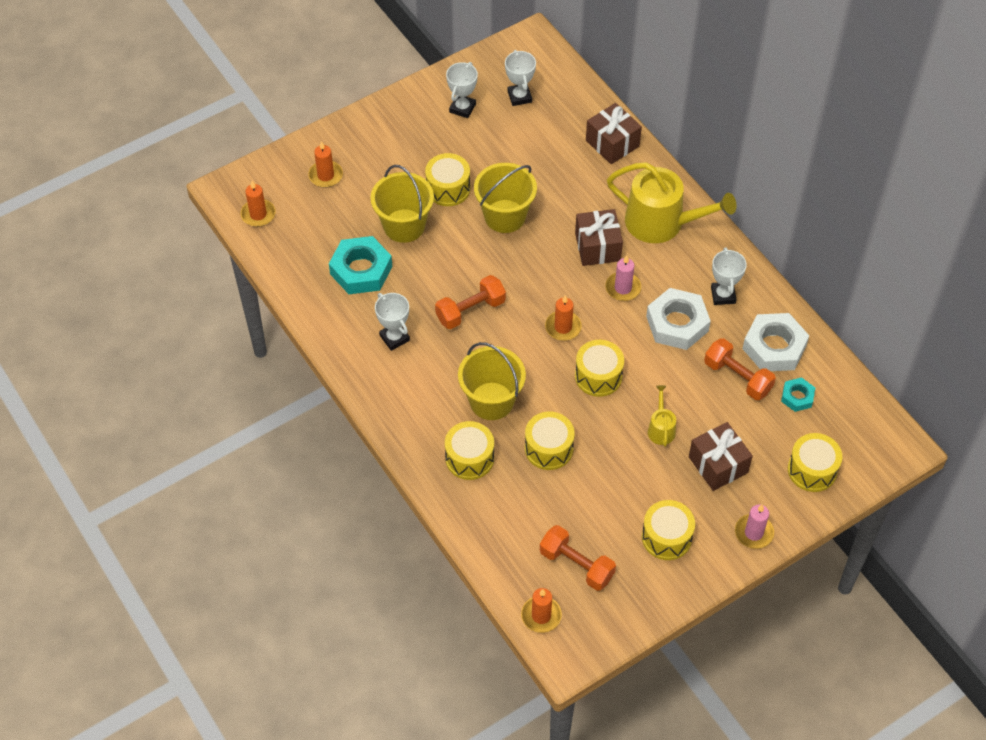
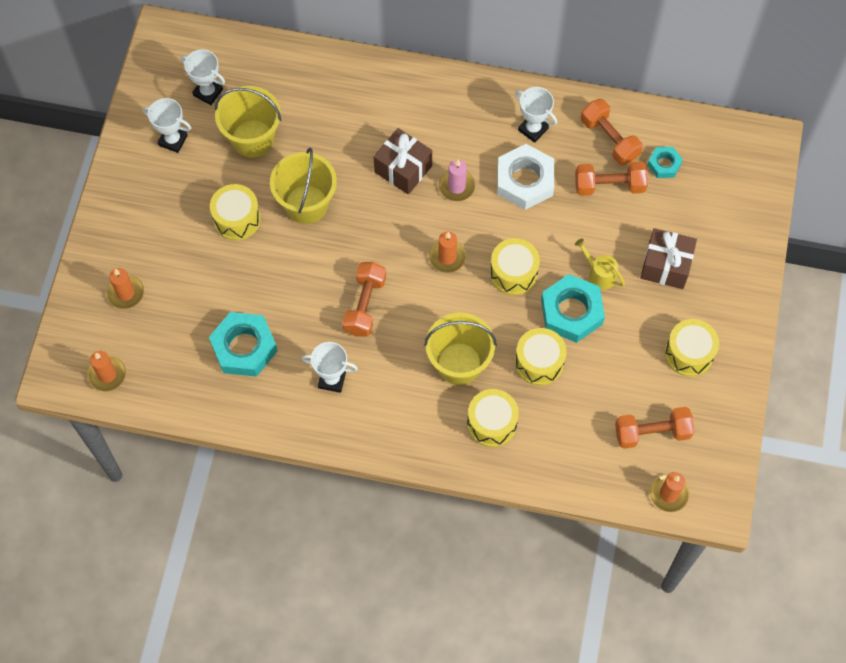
camera: 45 degrees left, 10 degrees up
yellow bucket [370,165,434,243] -> yellow bucket moved to [215,86,281,158]
white trophy [446,62,478,118] -> white trophy turned 45 degrees counterclockwise [142,98,191,153]
brown gift [586,103,642,164] -> none
yellow watering can [607,162,736,243] -> none
pink candle [735,504,774,549] -> none
white nut [742,313,809,371] -> orange dumbbell [581,99,643,165]
yellow drum [788,433,842,492] -> none
none -> turquoise nut [541,274,605,343]

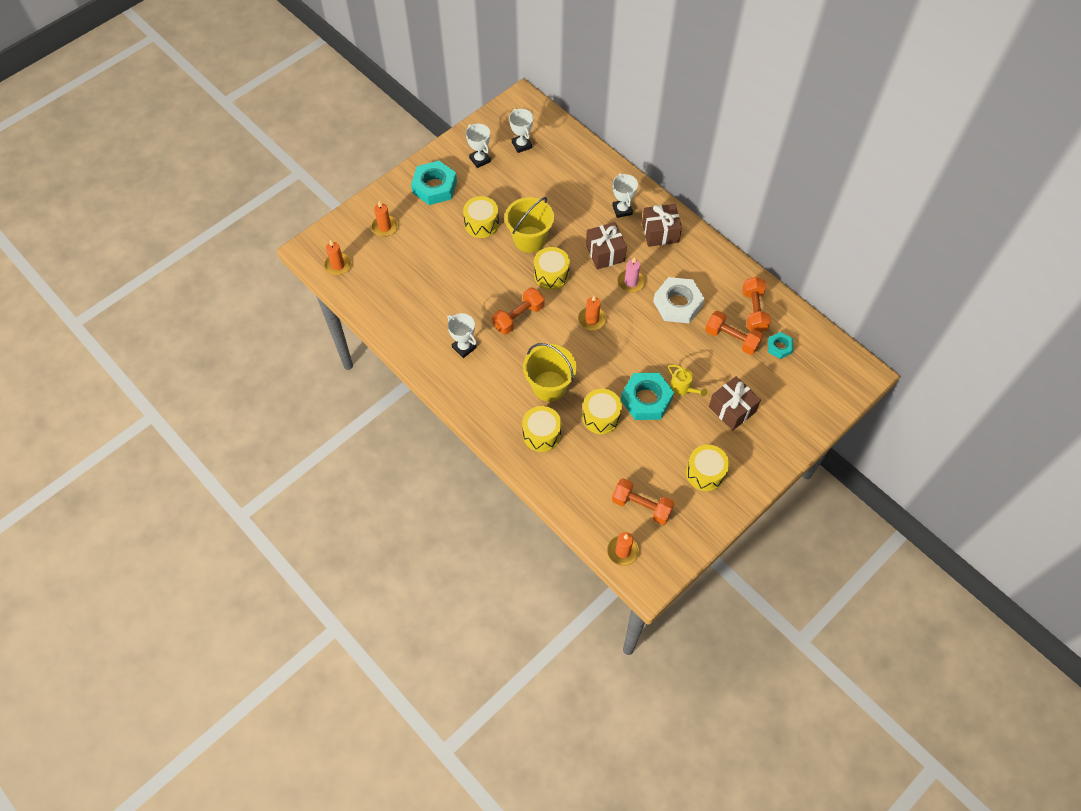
camera: 35 degrees right, 5 degrees down
turquoise nut [209,312,277,377] -> turquoise nut moved to [411,161,457,205]
yellow bucket [215,86,281,158] -> none
yellow drum [490,238,540,295] -> yellow drum moved to [534,247,570,290]
white trophy [515,87,557,143] -> white trophy moved to [612,173,638,218]
yellow watering can [575,239,625,290] -> yellow watering can turned 150 degrees clockwise [668,365,707,397]
none -> brown gift [642,204,682,247]

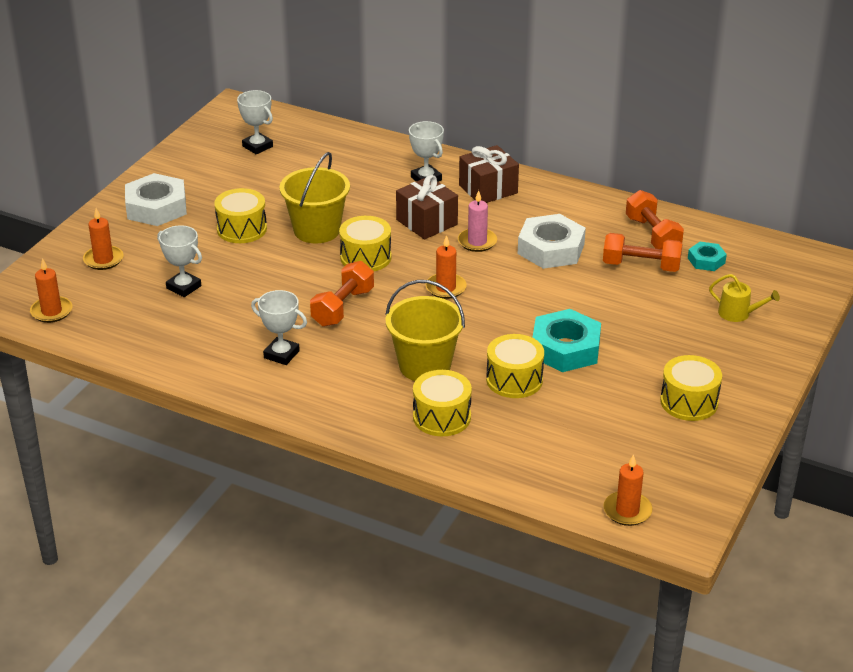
camera: 20 degrees left, 25 degrees down
turquoise nut [411,161,457,205] -> white nut [125,173,187,226]
white trophy [466,124,491,168] -> white trophy moved to [157,225,202,297]
orange dumbbell [612,478,675,525] -> none
yellow watering can [668,365,707,397] -> yellow watering can moved to [709,274,780,322]
brown gift [709,376,761,431] -> none

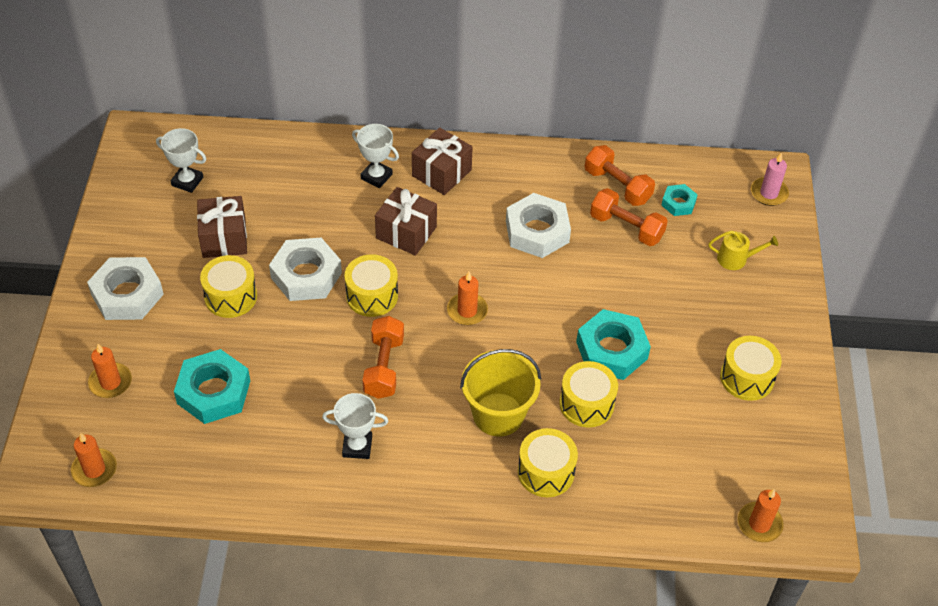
camera: 25 degrees left, 15 degrees up
white trophy [157,225,202,297] -> turquoise nut [174,349,250,424]
yellow bucket [280,152,350,243] -> white nut [269,238,342,301]
pink candle [458,190,497,252] -> pink candle moved to [751,152,789,206]
orange dumbbell [603,233,683,272] -> orange dumbbell turned 45 degrees clockwise [590,188,668,246]
none -> brown gift [197,196,247,258]

